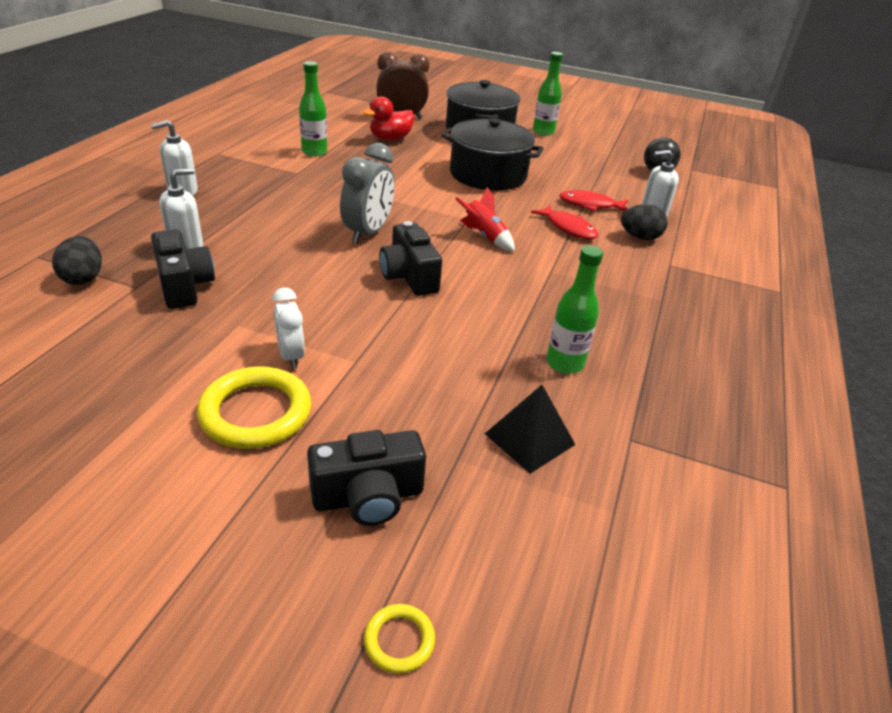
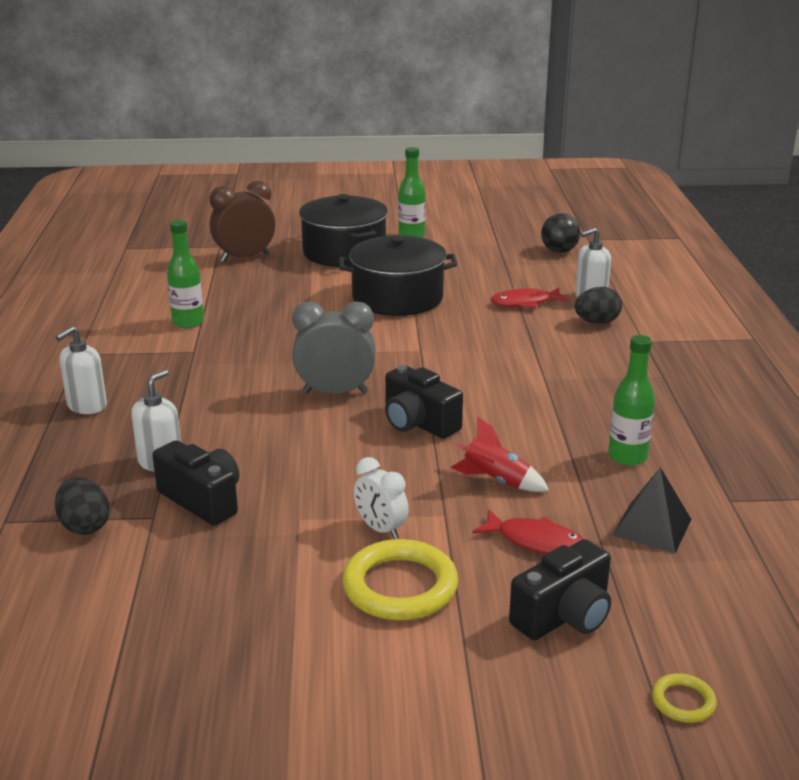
camera: 20 degrees left, 10 degrees down
grey clock [340,143,395,244] -> grey clock turned 90 degrees counterclockwise [292,301,376,394]
red duck [363,96,414,141] -> none
red rocket [455,187,515,252] -> red rocket moved to [451,417,549,492]
red fish [531,204,598,239] -> red fish moved to [472,509,584,554]

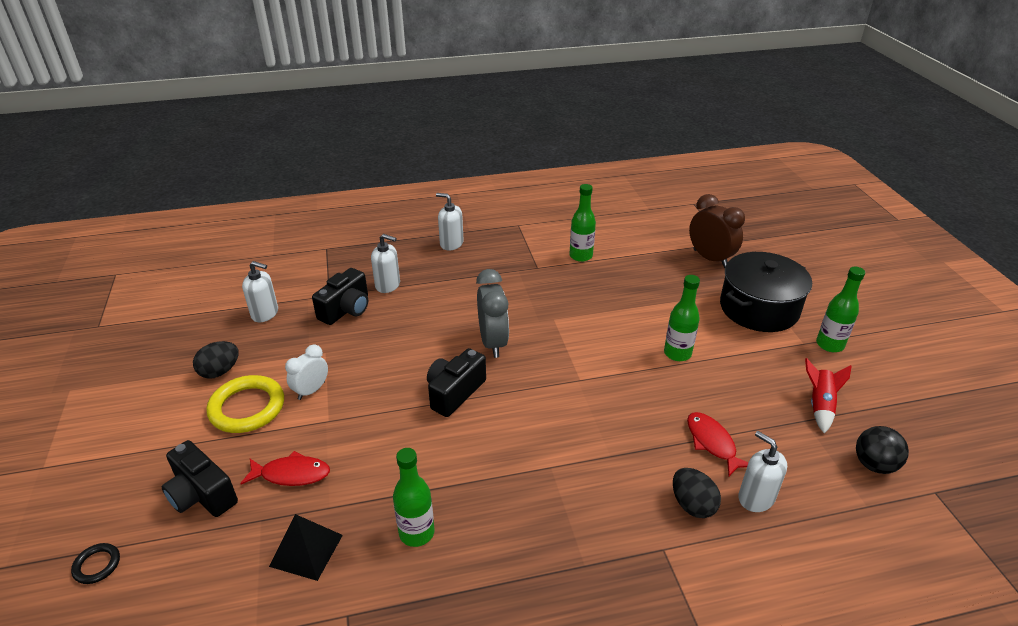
camera: 80 degrees right, 10 degrees up
black egg [55,478,110,535] -> black egg moved to [193,341,239,379]
black pot [339,235,457,316] -> green bottle [664,275,700,361]
red rocket [451,417,549,492] -> red rocket moved to [805,358,852,433]
red fish [472,509,584,554] -> red fish turned 105 degrees counterclockwise [240,451,330,486]
yellow ring [652,673,717,723] -> black ring [71,543,120,584]
none -> white soap dispenser [242,261,278,322]

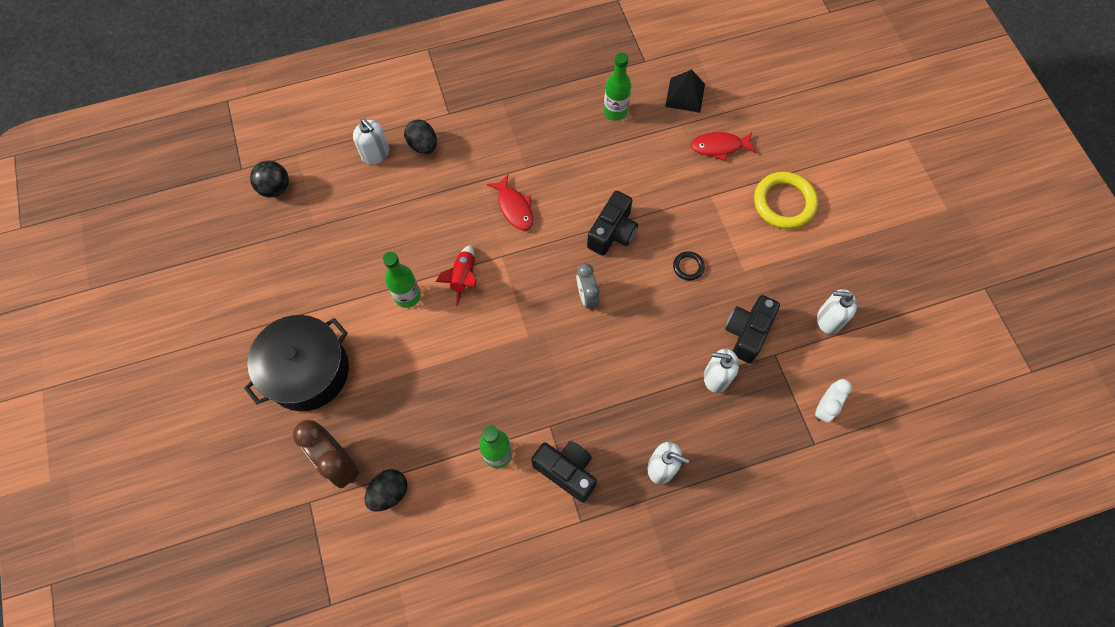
camera: 175 degrees right, 30 degrees up
black ring [71,543,120,584] -> black ring moved to [673,251,705,281]
black camera [162,440,238,517] -> black camera moved to [531,441,597,503]
black egg [193,341,239,379] -> black egg moved to [364,469,407,512]
white clock [285,344,328,400] -> white clock moved to [815,379,852,423]
grey clock [476,269,509,358] -> grey clock [576,263,600,310], size x0.62
red fish [687,412,749,476] -> red fish moved to [487,175,533,230]
red rocket [805,358,852,433] -> red rocket moved to [436,245,476,306]
green bottle [816,267,865,352] -> none

